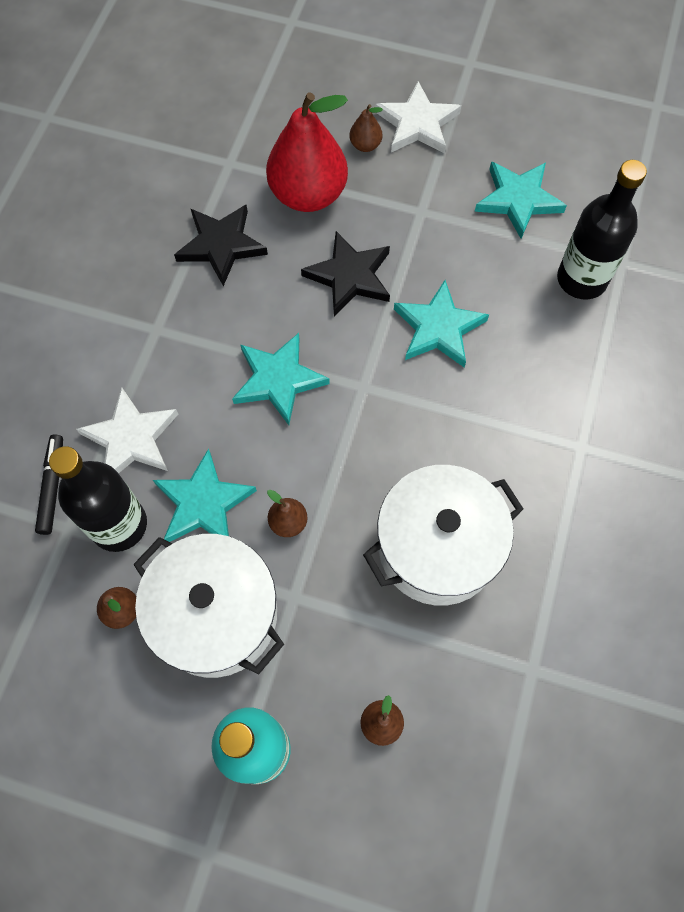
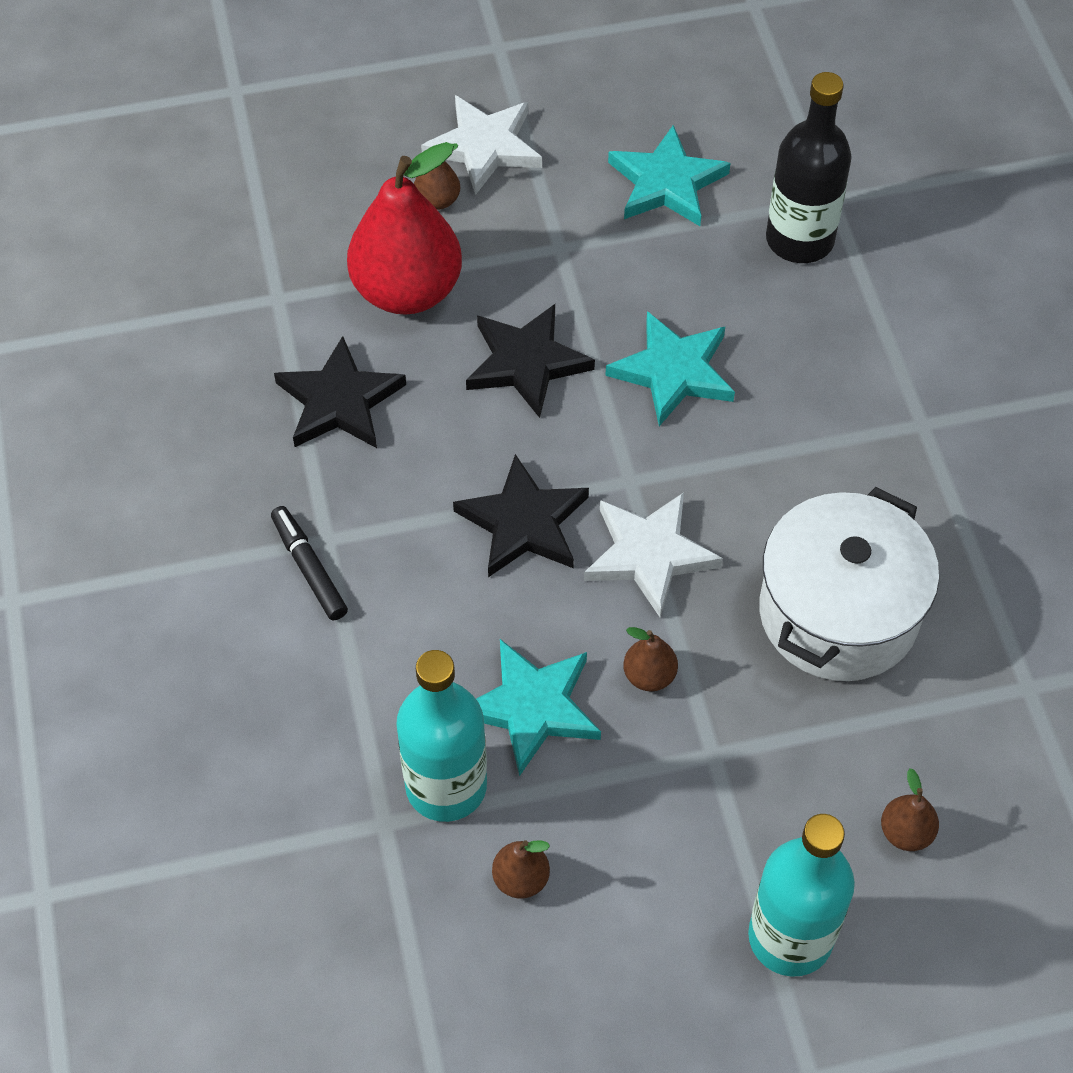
camera: 30 degrees left, 10 degrees down
black marker [35,435,63,535] -> black marker moved to [271,506,348,620]
black bottle [49,446,147,552] -> turquoise bottle [396,650,487,822]
white star [76,388,178,473] -> white star moved to [584,492,723,617]
white pot [133,534,284,678] -> none
turquoise star [232,333,330,425] -> black star [453,454,589,577]

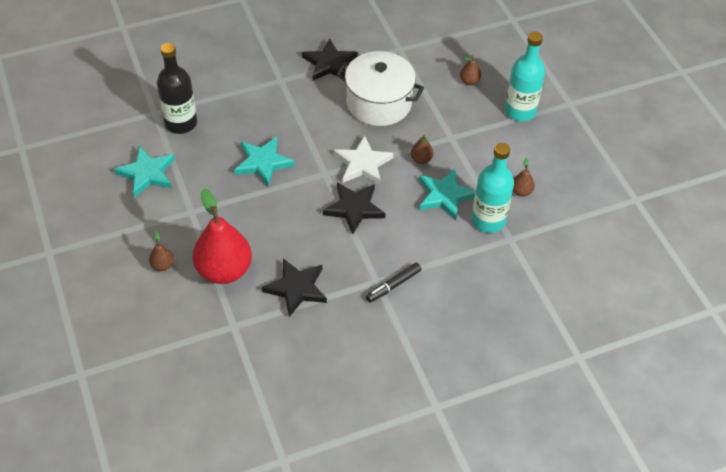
camera: 100 degrees left, 5 degrees down
white star [421,95,542,195] -> none
black star [466,304,595,418] -> black star moved to [302,38,358,81]

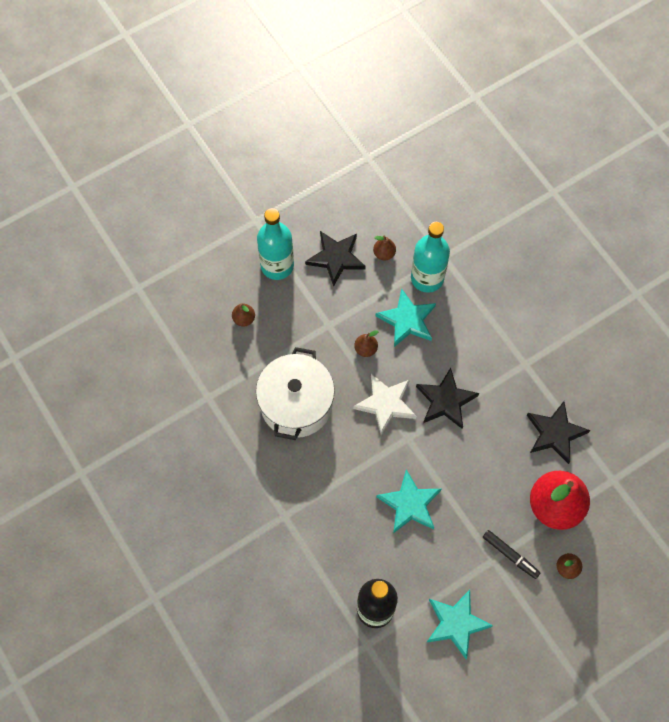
camera: 100 degrees left, 15 degrees up
black star [302,38,358,81] -> black star moved to [305,231,366,287]
black marker [366,263,422,302] -> black marker moved to [483,530,540,579]

